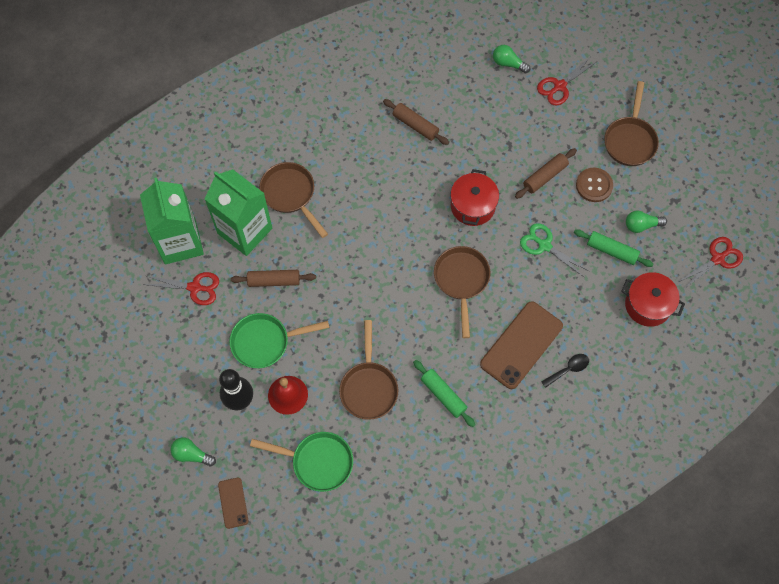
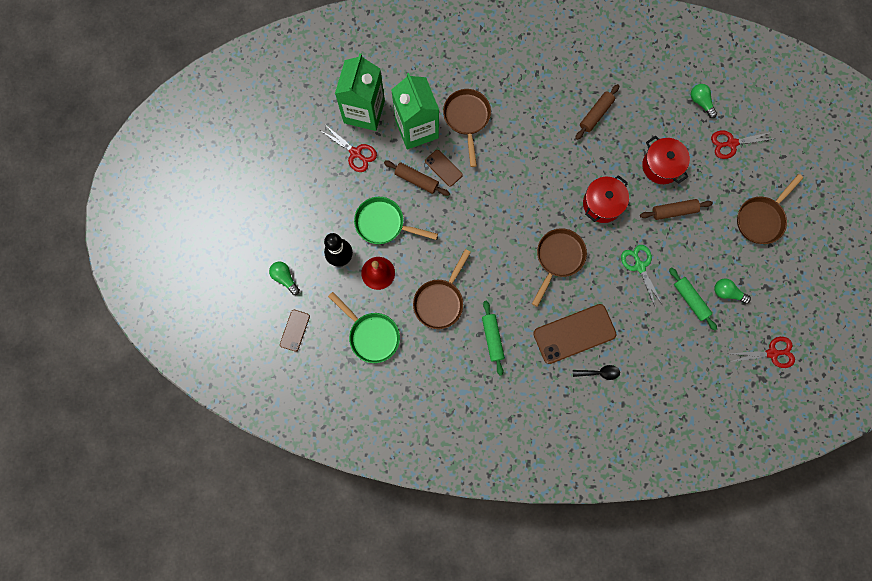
camera: 30 degrees right, 10 degrees up
brown rolling pin [383,99,449,145] -> brown rolling pin turned 60 degrees clockwise [575,84,619,140]
brown button [576,167,613,202] -> none
red pot [621,272,685,327] -> red pot moved to [642,136,690,184]
none -> brown phone [425,150,463,187]

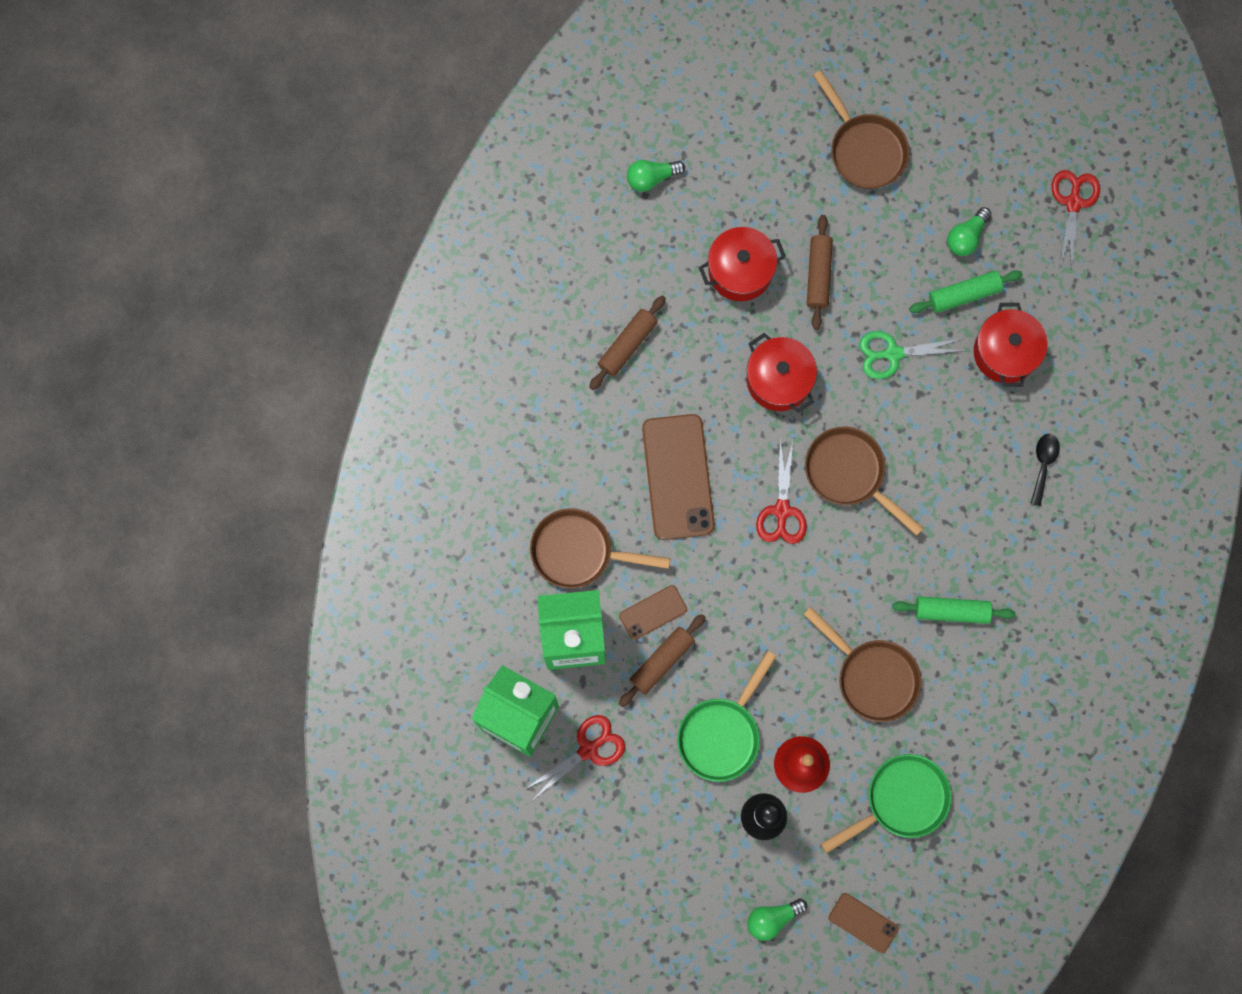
camera: 75 degrees left, 0 degrees up
brown phone [533,304,616,364] -> brown phone moved to [642,414,715,540]
brown rolling pin [575,84,619,140] -> brown rolling pin turned 75 degrees clockwise [589,296,666,390]
red scissors [711,130,772,159] -> red scissors moved to [756,441,807,544]
none -> red pot [974,303,1047,387]

